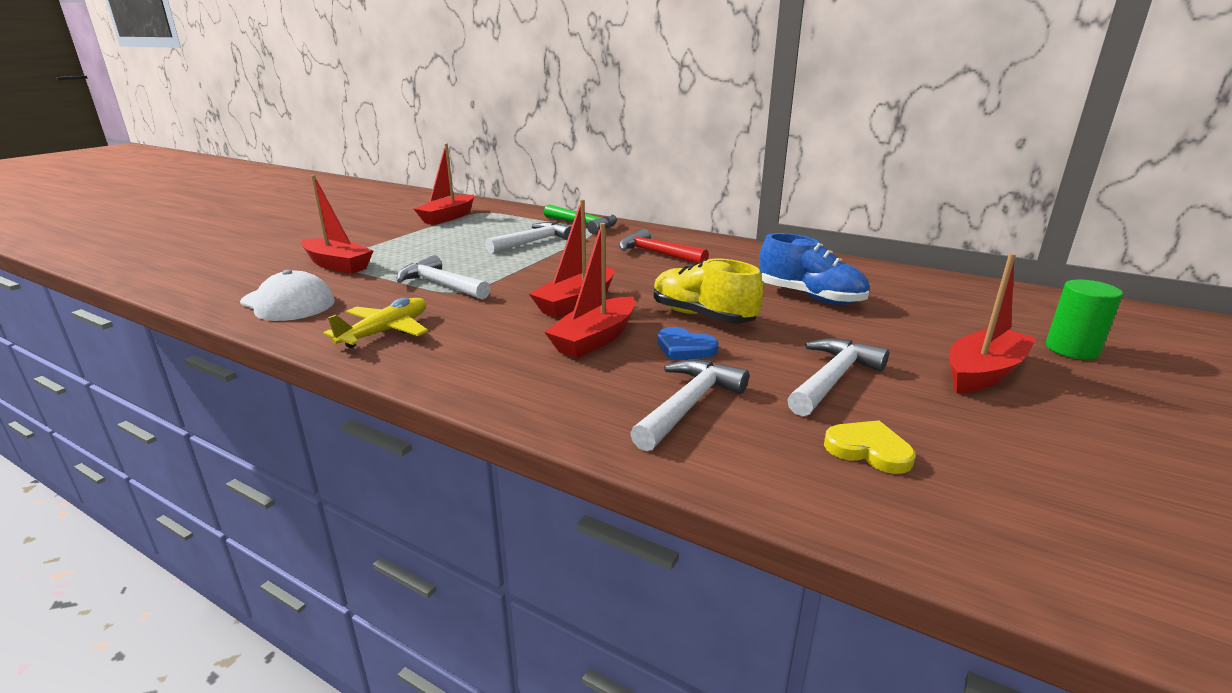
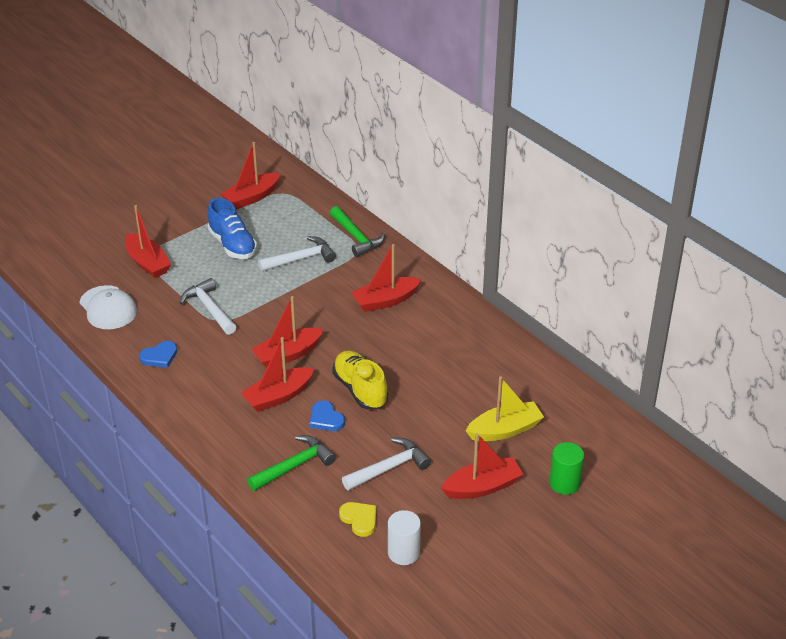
camera: 20 degrees right, 15 degrees up
yellow plane [323,298,428,348] -> blue heart [139,341,177,368]
red hammer [619,229,709,263] -> red boat [351,244,421,312]
white hammer [630,359,749,451] -> green hammer [247,435,336,491]
blue shoe [759,233,869,305] -> blue shoe moved to [207,198,257,259]
none -> white cylinder [388,510,421,565]
none -> yellow boat [466,376,544,441]

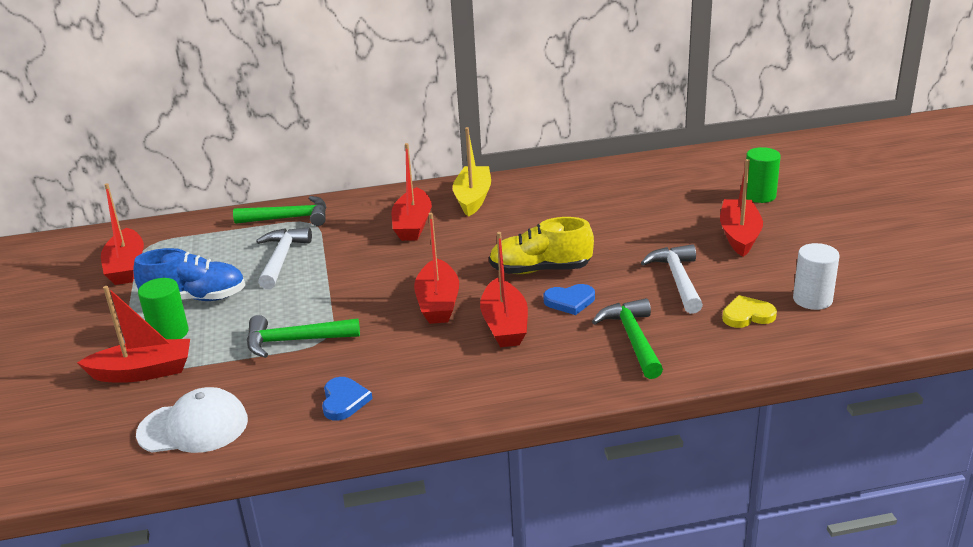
camera: 60 degrees left, 10 degrees down
white hammer [179,278,236,335] -> green hammer [247,315,360,358]
yellow boat [466,376,544,441] -> yellow boat moved to [453,127,491,217]
none -> green cylinder [138,278,188,339]

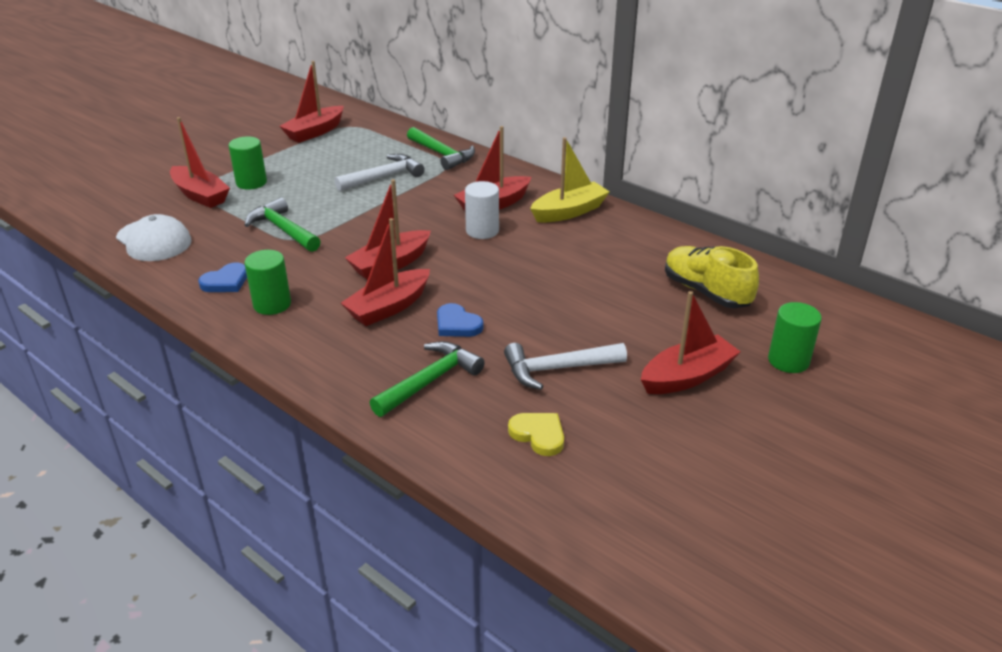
camera: 50 degrees right, 5 degrees up
blue shoe [133,248,245,301] -> none
yellow shoe [489,217,594,274] -> yellow shoe moved to [665,246,759,308]
white hammer [641,244,703,314] -> white hammer turned 150 degrees counterclockwise [504,343,627,390]
white cylinder [793,243,839,310] -> white cylinder moved to [465,181,499,239]
none -> green cylinder [244,250,291,315]

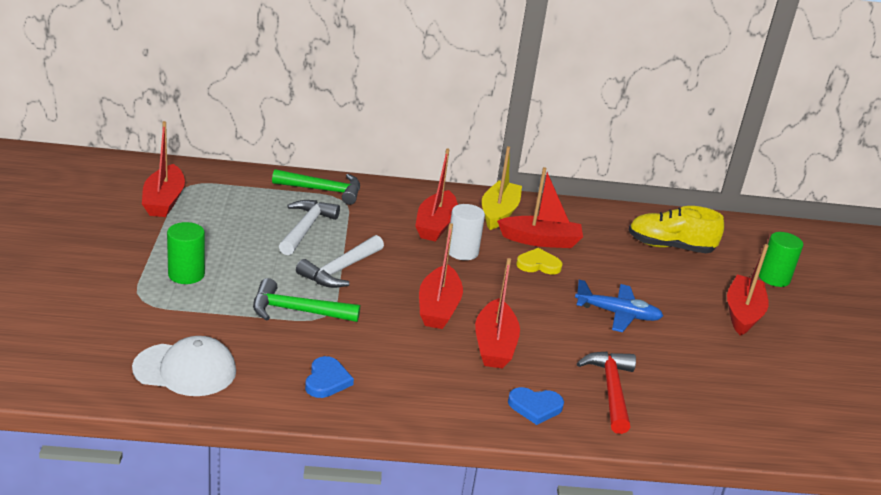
camera: 45 degrees left, 5 degrees down
red boat [170,117,230,208] -> red boat moved to [497,167,583,248]
green cylinder [244,250,291,315] -> none
green hammer [370,341,485,417] -> red hammer [577,352,636,434]
blue heart [437,303,483,337] -> blue heart moved to [508,387,564,425]
white hammer [504,343,627,390] -> white hammer moved to [296,235,384,288]
yellow heart [508,413,564,456] -> yellow heart moved to [516,248,563,274]
none -> blue plane [575,279,663,332]

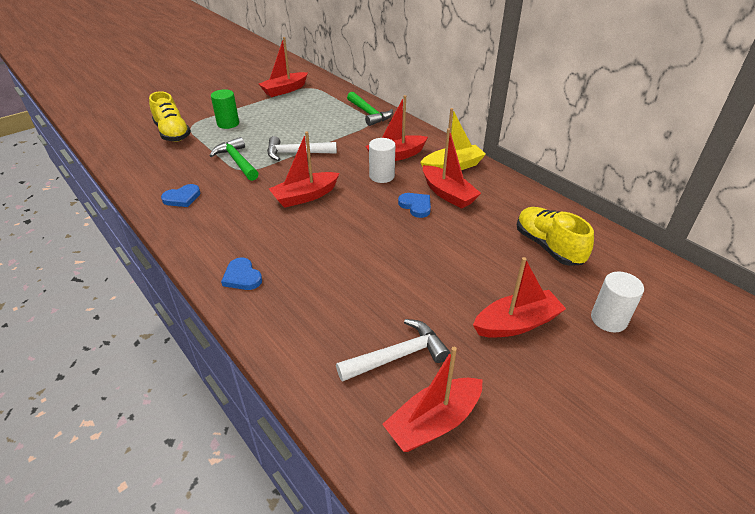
camera: 55 degrees right, 10 degrees up
white cap [132,336,236,396] -> none
white hammer [279,200,340,255] -> white hammer moved to [336,319,450,382]
red boat [475,258,520,369] -> red boat moved to [382,347,483,452]
yellow heart [516,248,563,274] -> blue heart [398,193,431,218]
blue plane [575,279,663,332] -> none
red hammer [577,352,636,434] -> none
green cylinder [759,232,803,287] -> white cylinder [591,272,644,332]
none -> yellow shoe [149,91,191,142]

